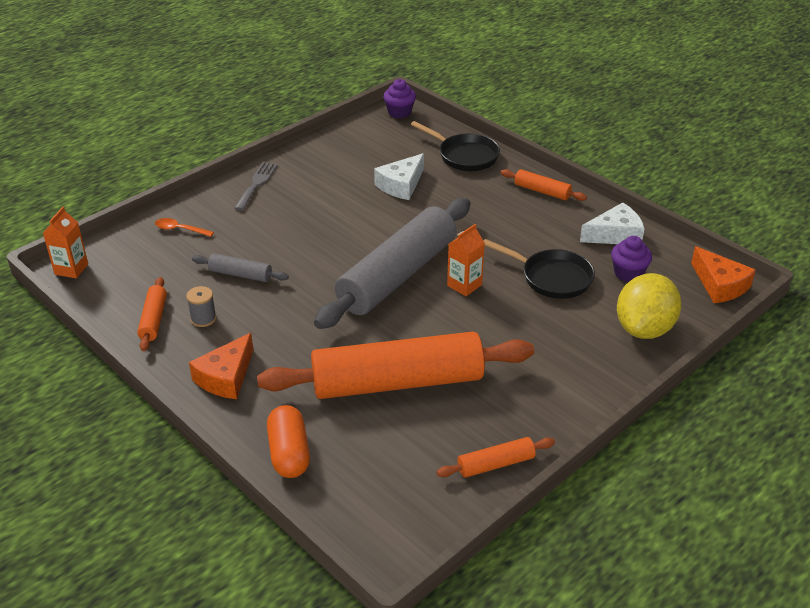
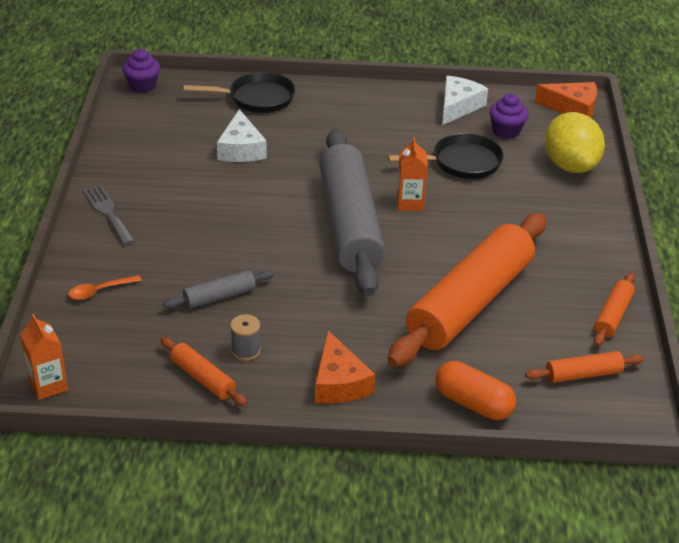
camera: 45 degrees left, 0 degrees up
orange rolling pin [500,169,587,201] -> orange rolling pin moved to [525,351,644,383]

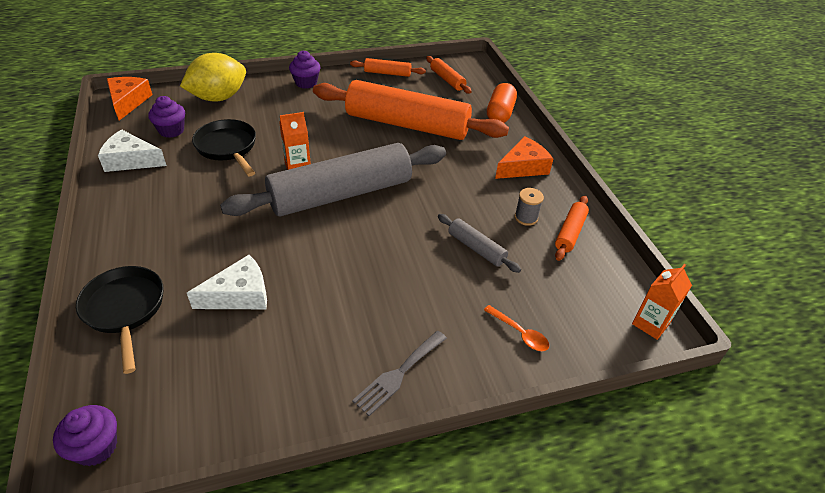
camera: 110 degrees left, 5 degrees up
none -> purple cupcake [289,50,321,89]

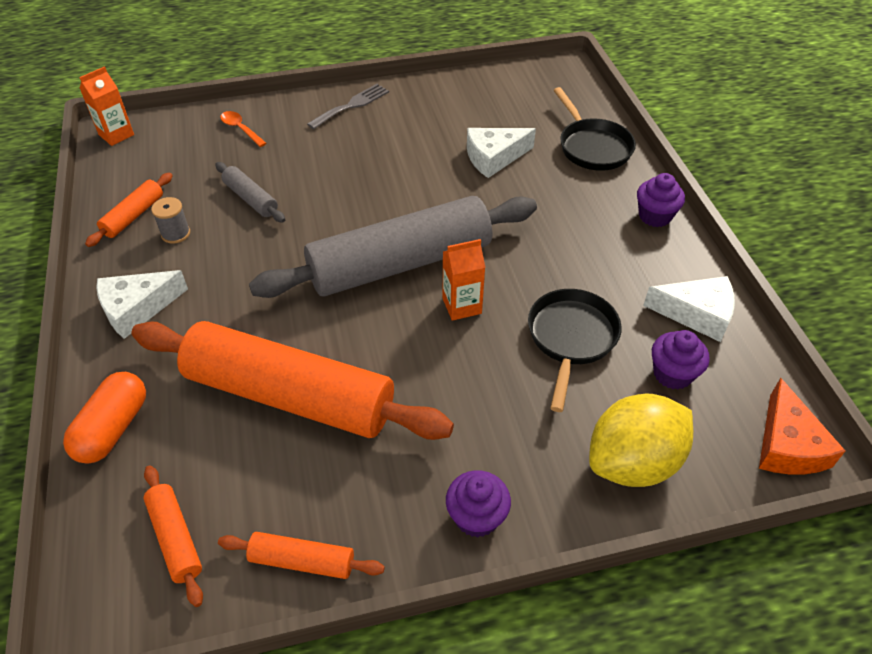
camera: 175 degrees left, 5 degrees up
purple cupcake [53,405,117,466] -> purple cupcake moved to [637,173,685,227]
black pan [192,119,256,176] -> black pan turned 135 degrees counterclockwise [528,289,622,412]
orange cheese [495,136,553,179] -> white cheese [96,270,188,339]

